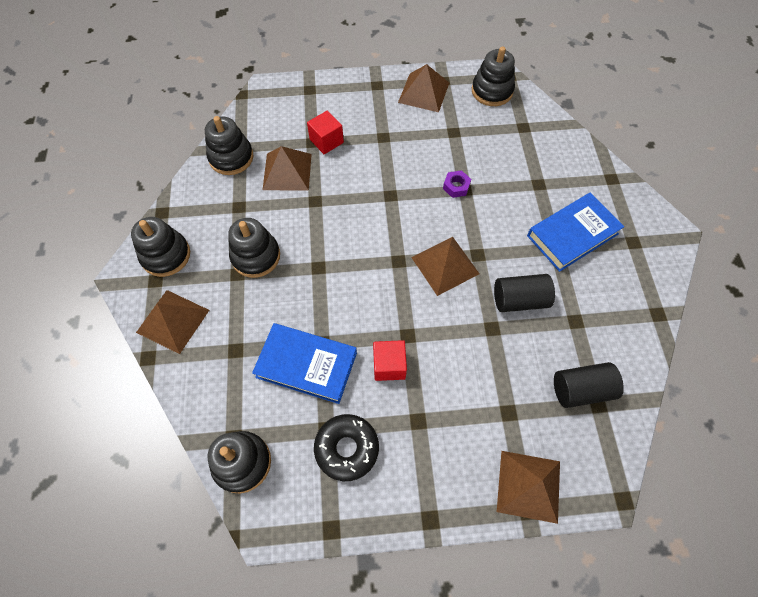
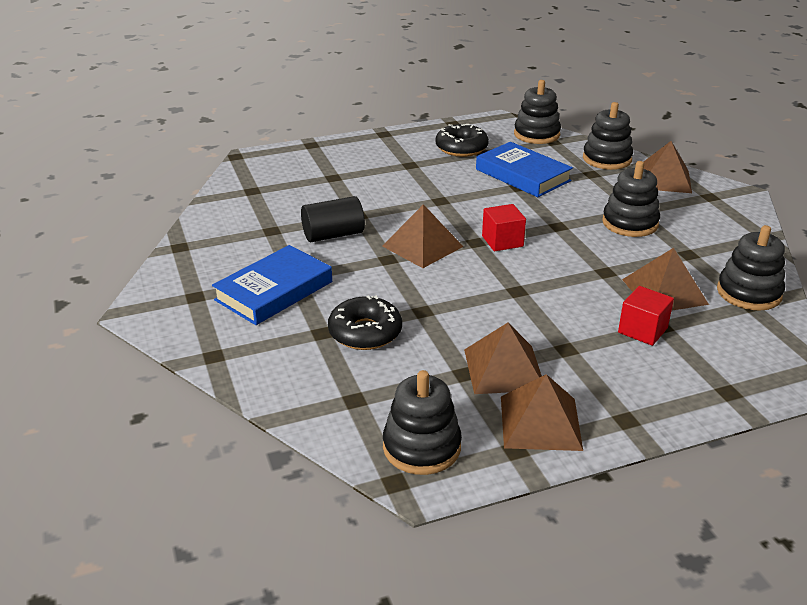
camera: 165 degrees right, 30 degrees down
black stacking toy [131,217,190,277] -> black stacking toy moved to [583,102,633,170]
blue book [252,323,357,404] -> blue book turned 45 degrees clockwise [476,142,573,197]
red cube [373,340,407,381] -> red cube moved to [482,204,526,251]
purple nut [443,170,471,198] -> none
brown pyramid [497,451,560,524] -> brown pyramid moved to [464,323,542,394]
black cylinder [554,362,624,408] -> none
none -> black donut [328,295,402,350]

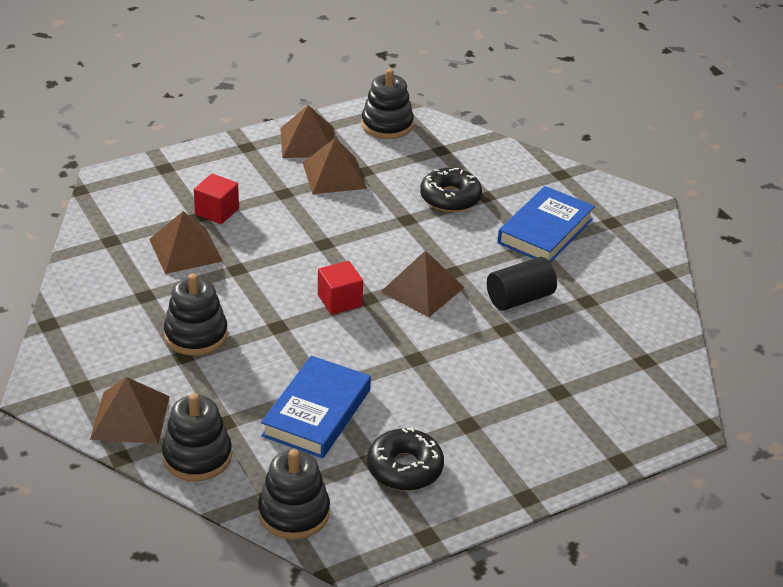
camera: 170 degrees right, 5 degrees up
blue book [476,142,573,197] -> blue book turned 75 degrees clockwise [261,356,371,458]
black stacking toy [717,225,785,311] -> none

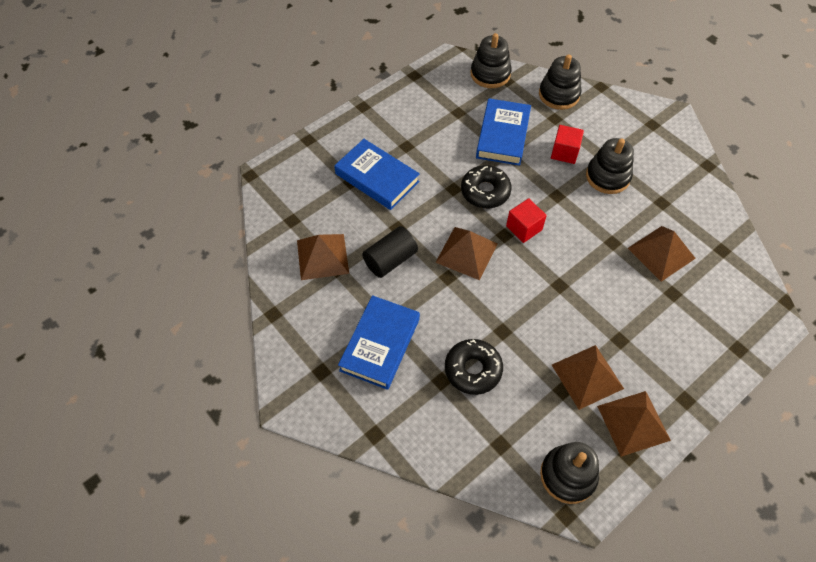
camera: 170 degrees right, 20 degrees up
brown pyramid [90,377,170,444] -> brown pyramid moved to [297,234,349,280]
red cube [194,173,239,224] -> red cube moved to [551,125,584,164]
black donut [367,427,444,491] -> black donut moved to [461,165,512,208]
none -> blue book [334,139,420,210]

